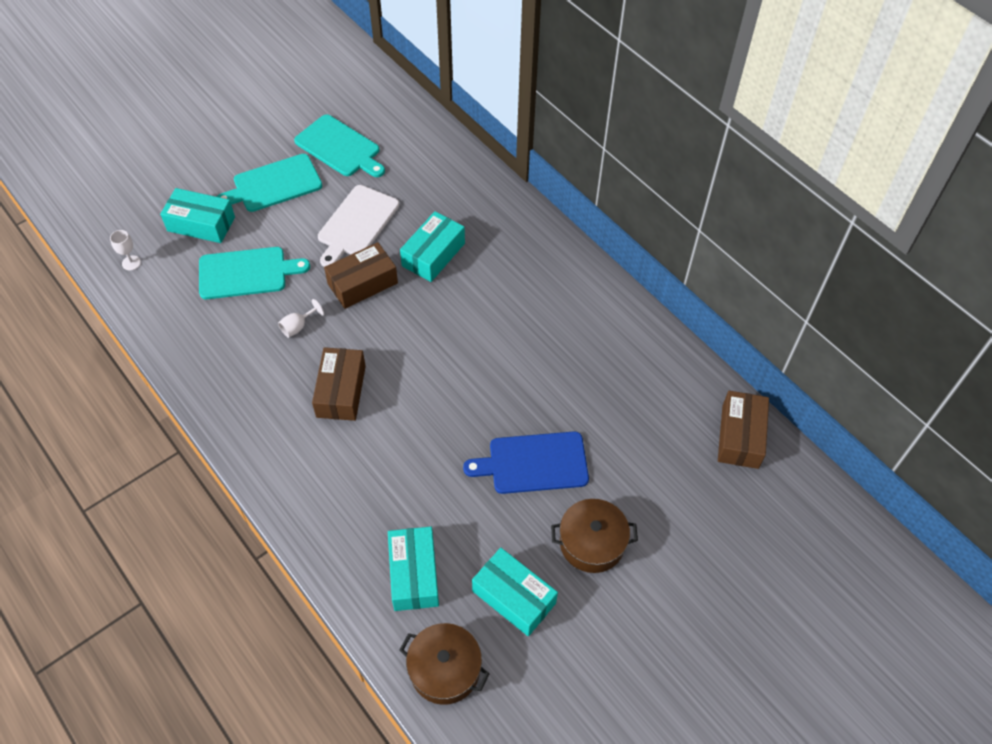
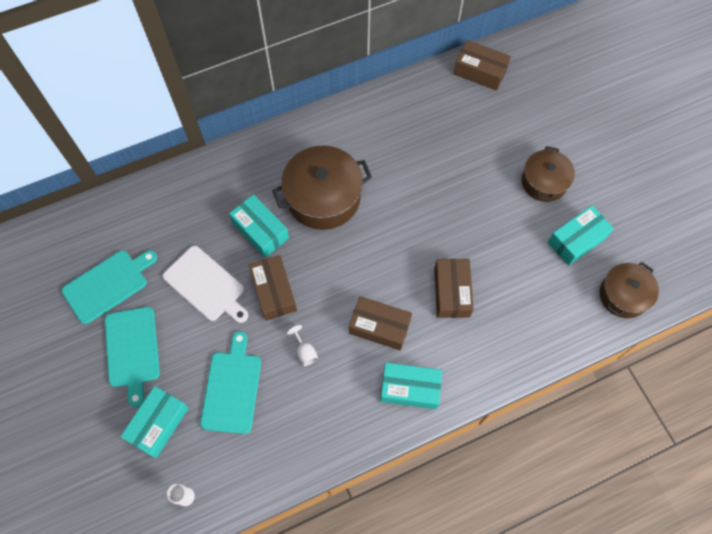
camera: 75 degrees left, 10 degrees up
turquoise box [388,527,439,611] -> turquoise box moved to [380,362,442,409]
blue cutting board [463,431,589,494] -> none
none -> brown pot [272,146,372,230]
none -> brown box [434,259,474,318]

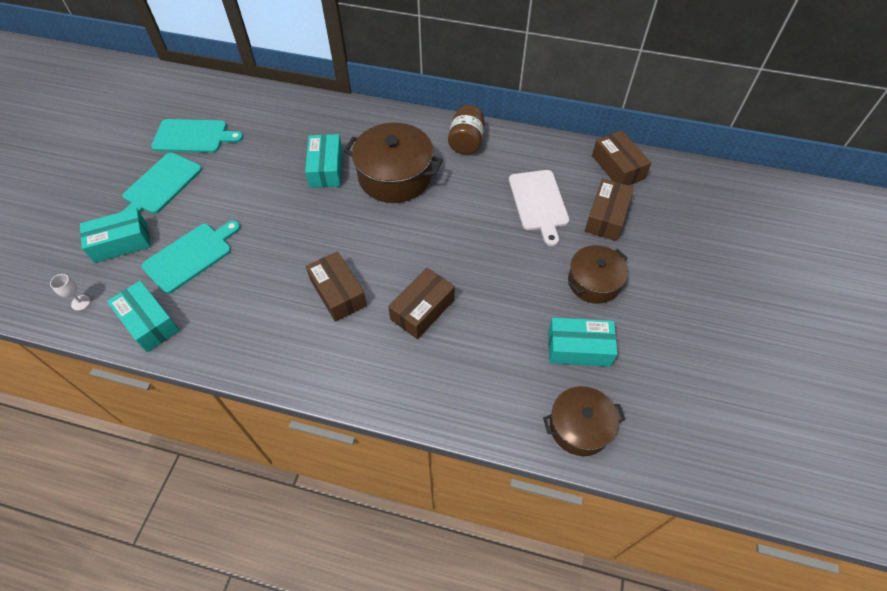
camera: 40 degrees right, 10 degrees down
white cutting board [163,246,249,323] -> white cutting board moved to [509,170,569,246]
brown box [249,255,297,320] -> brown box moved to [585,179,634,241]
white goblet [287,325,318,366] -> none
turquoise box [380,362,442,409] -> turquoise box moved to [107,281,180,352]
none -> brown jar [448,105,485,154]

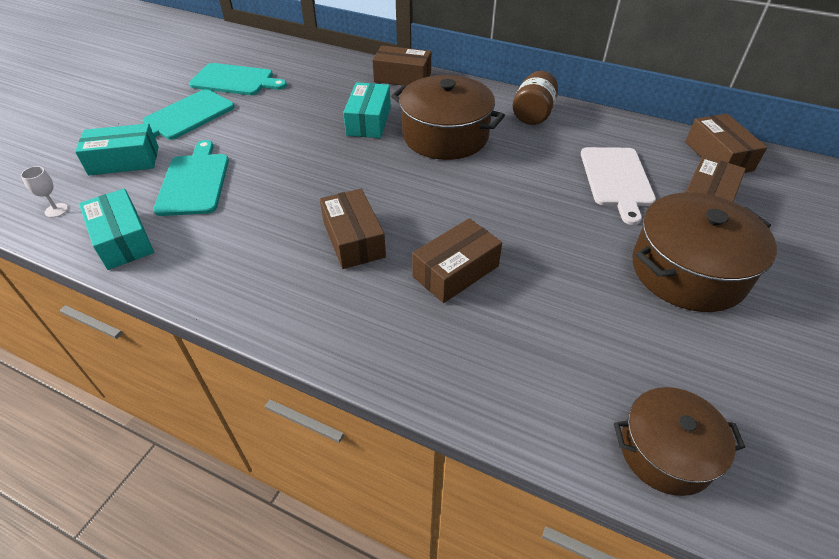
camera: 10 degrees right, 10 degrees down
turquoise cutting board [141,220,240,294] -> turquoise cutting board turned 60 degrees counterclockwise [153,140,229,216]
turquoise box [548,317,618,367] -> none
brown pot [568,245,628,304] -> brown pot [632,192,777,312], size x1.58
none -> brown box [372,45,431,85]

